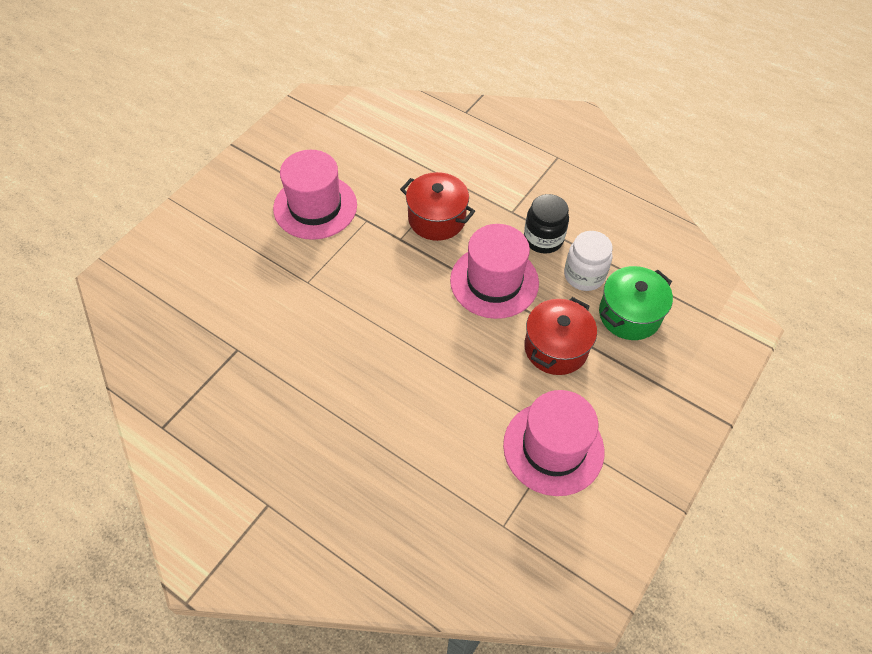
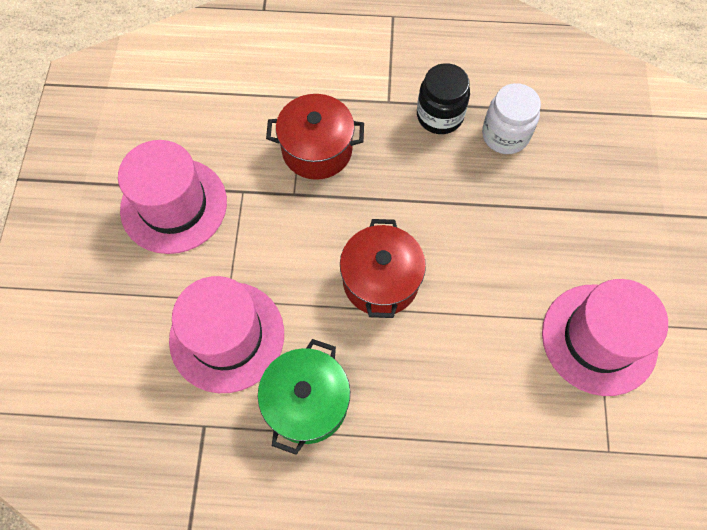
camera: 30 degrees left, 10 degrees up
pink hat [450,224,539,319] -> pink hat moved to [169,276,284,393]
red pot [524,297,597,375] -> red pot moved to [340,219,426,318]
green pot [599,266,673,340] -> green pot moved to [258,339,350,455]

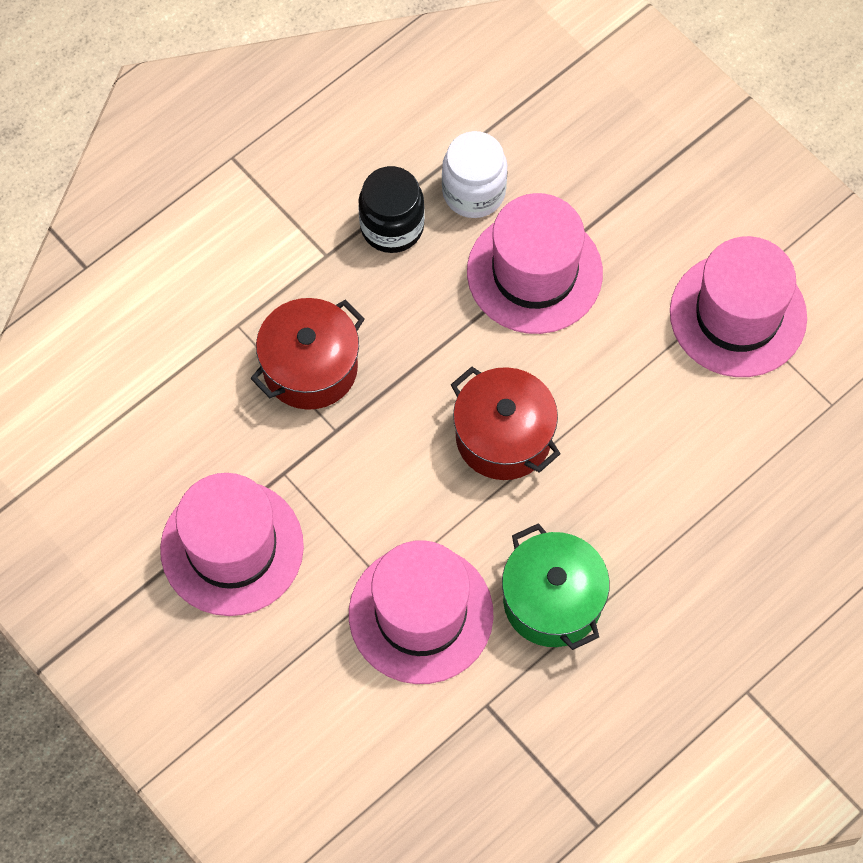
camera: 45 degrees left, 0 degrees up
none -> pink hat [467,193,603,334]

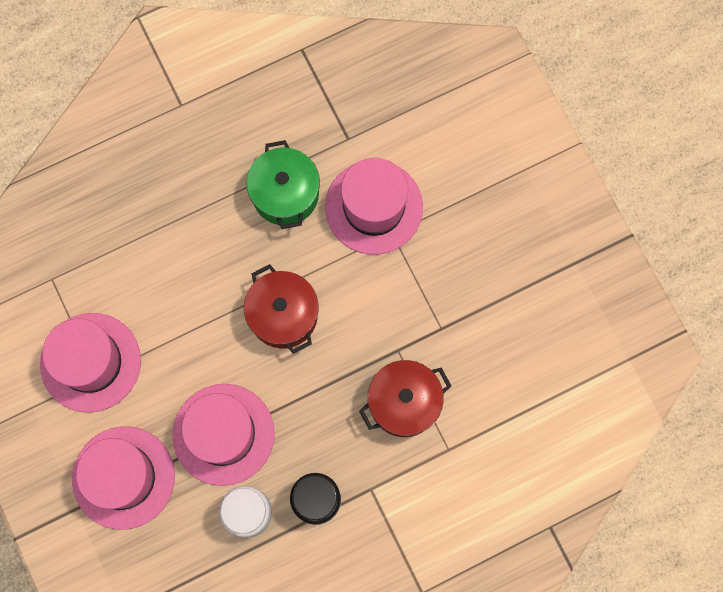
camera: 165 degrees left, 10 degrees up
pink hat [160,473,304,616] -> pink hat moved to [72,426,175,530]

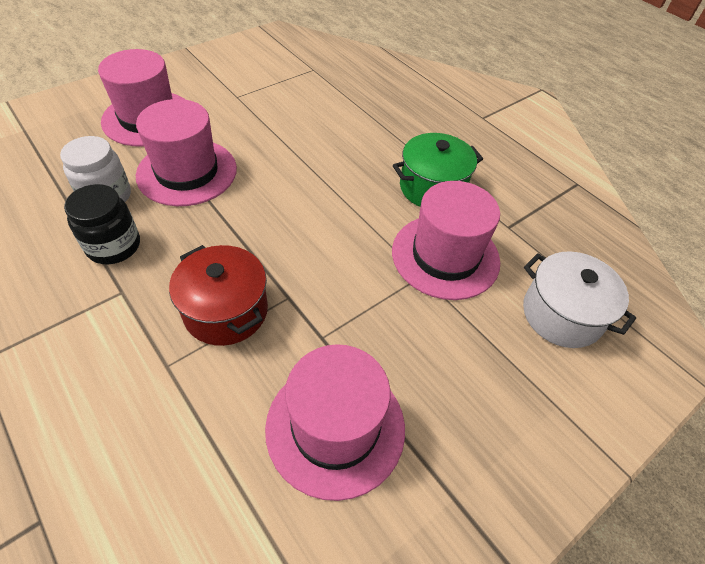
camera: 75 degrees right, 25 degrees down
pink hat [40,313,141,413] -> pink hat moved to [265,344,405,501]
red pot [244,264,318,354] -> none
none -> white pot [523,251,636,348]

